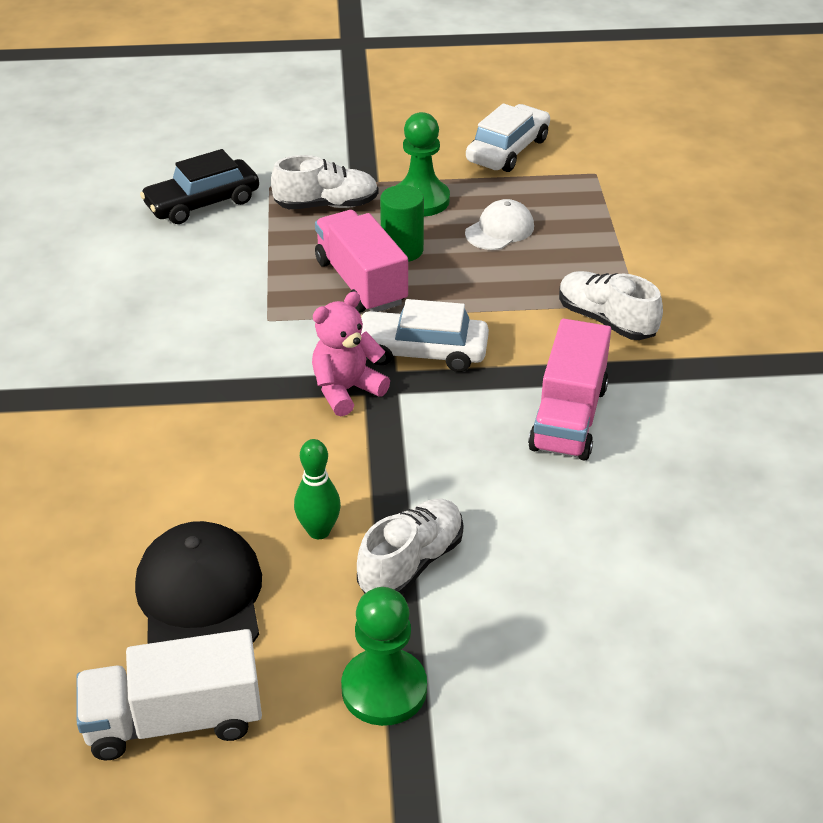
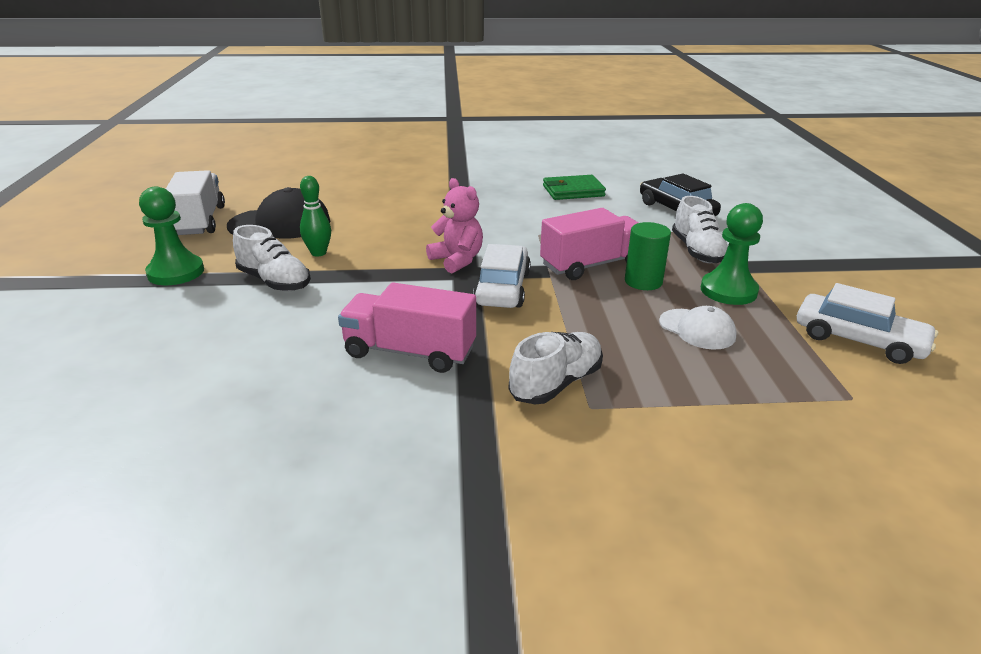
camera: 90 degrees right, 10 degrees down
none -> green wallet [543,175,606,200]

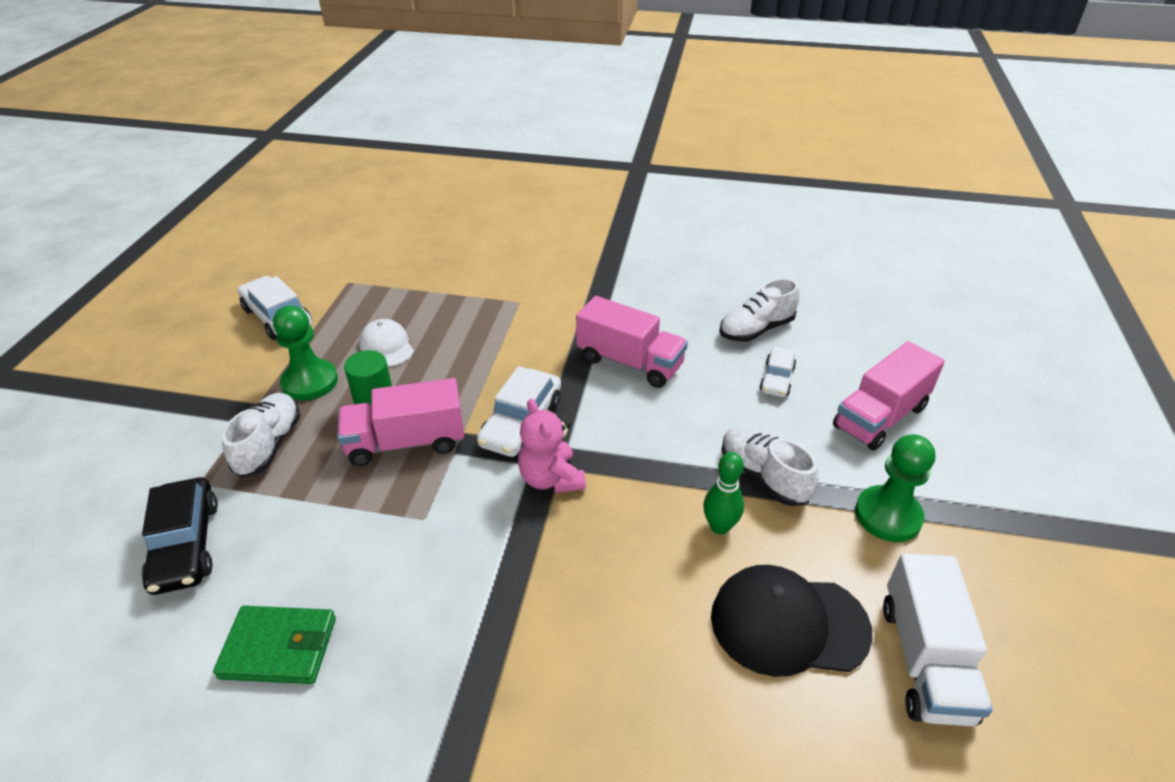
camera: 165 degrees left, 10 degrees up
white shoe [508,332,603,404] -> white shoe moved to [719,278,800,342]
none -> white car [759,346,796,397]
none -> pink truck [833,341,945,451]

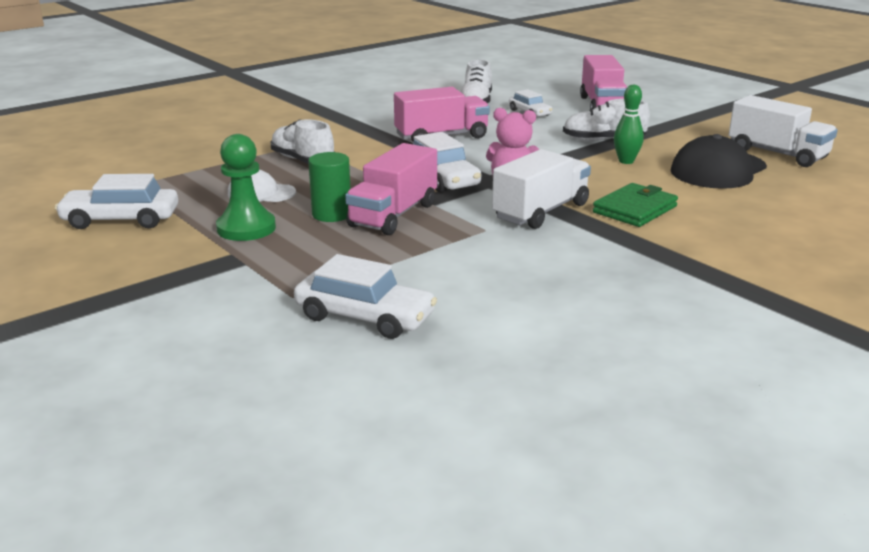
camera: 50 degrees left, 15 degrees down
black car [142,477,218,595] -> white car [294,254,437,339]
green wallet [213,606,336,684] -> green wallet moved to [593,183,678,227]
white shoe [222,393,300,478] -> white shoe moved to [271,119,335,164]
green pawn [855,434,935,542] -> none
none -> white truck [492,149,591,229]

